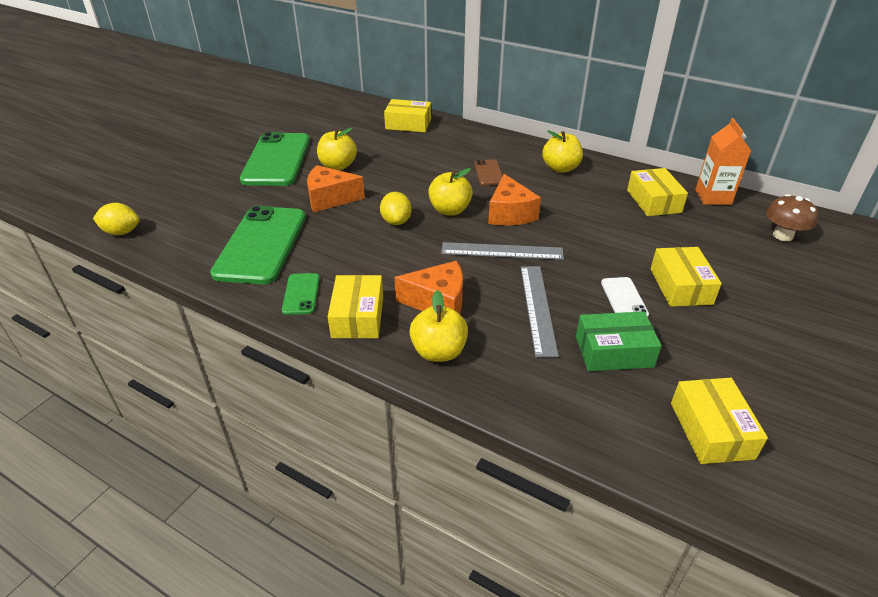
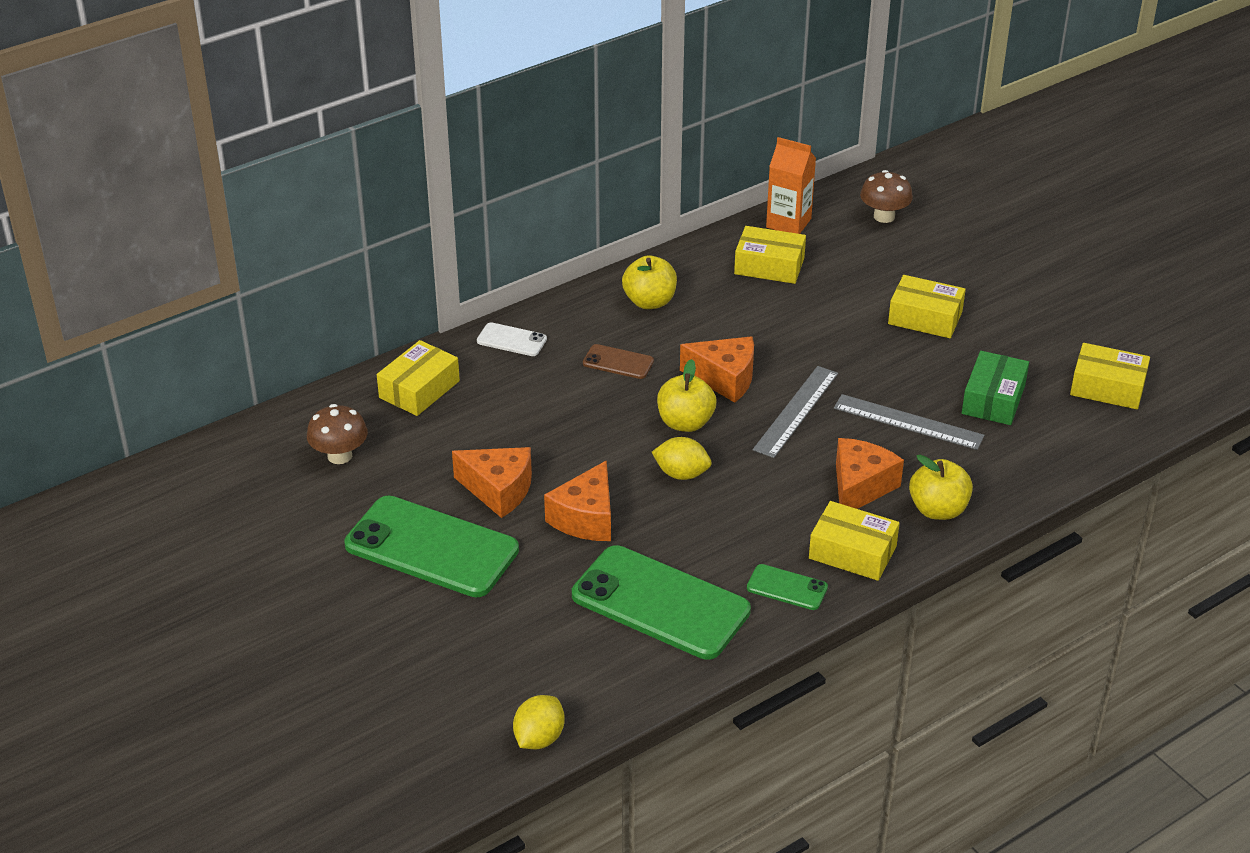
camera: 65 degrees left, 0 degrees up
yellow apple [317,128,357,170] -> orange cheese [452,447,532,518]
white phone [601,277,649,317] -> white phone moved to [477,322,547,356]
none -> brown mushroom [307,404,368,464]

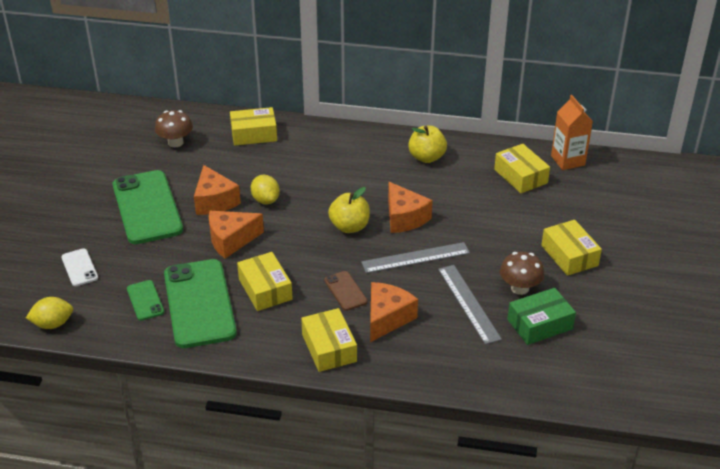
camera: 45 degrees right, 0 degrees up
white phone [477,322,547,356] -> white phone moved to [61,248,98,286]
brown phone [583,344,654,379] -> brown phone moved to [324,271,368,311]
yellow lemon [652,437,711,480] -> yellow lemon moved to [251,175,280,204]
green phone [747,564,828,610] -> green phone moved to [127,280,164,321]
orange cheese [836,438,904,509] -> orange cheese turned 45 degrees counterclockwise [370,282,418,342]
brown mushroom [860,170,913,223] -> brown mushroom moved to [500,252,545,295]
yellow apple [909,455,973,520] -> none
yellow box [1070,343,1150,409] -> yellow box moved to [237,252,293,311]

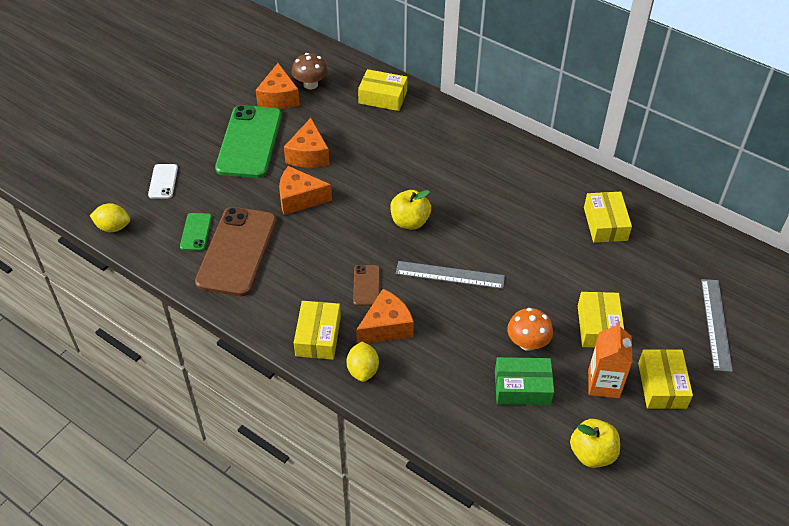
camera: 25 degrees right, 10 degrees up
green phone [164,259,237,348] -> brown phone [195,207,277,296]
yellow box [237,252,293,311] -> yellow box moved to [638,349,693,409]
yellow lemon [251,175,280,204] -> yellow lemon moved to [347,342,379,382]
orange cheese [388,182,433,233] -> orange cheese moved to [256,63,300,109]
yellow apple [408,126,447,163] -> yellow apple moved to [570,419,620,468]
grey ruler [438,265,502,345] -> grey ruler moved to [701,279,733,372]
brown mushroom [500,252,545,295] -> orange mushroom [507,308,553,351]
orange carton [551,95,593,170] -> orange carton moved to [588,321,633,398]

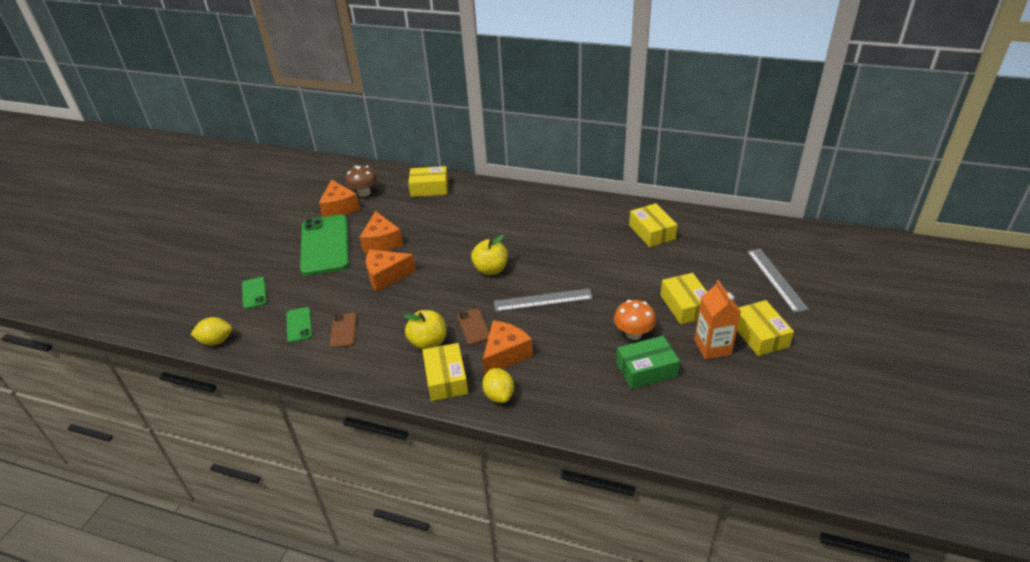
camera: 15 degrees left, 10 degrees down
white phone [148,164,178,198] -> green phone [242,277,267,309]
brown phone [195,207,277,296] -> brown phone [330,313,357,348], size x0.45
yellow apple [570,419,620,468] -> yellow apple moved to [404,310,446,350]

